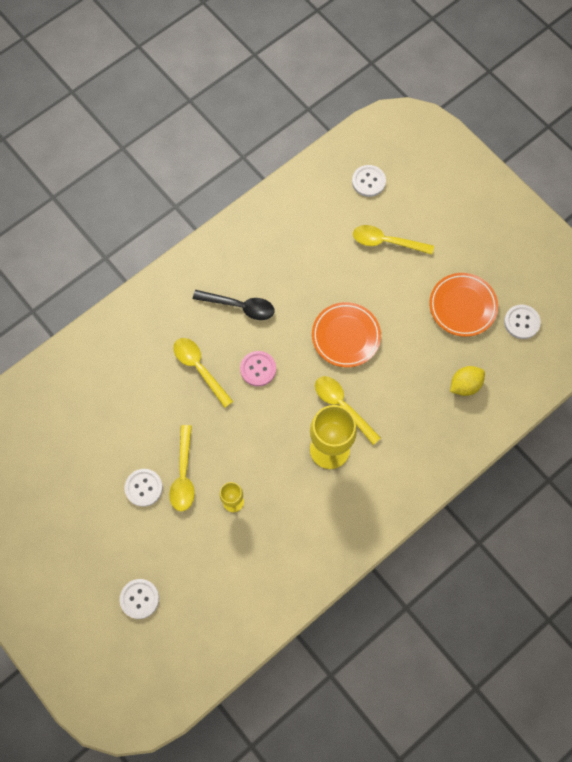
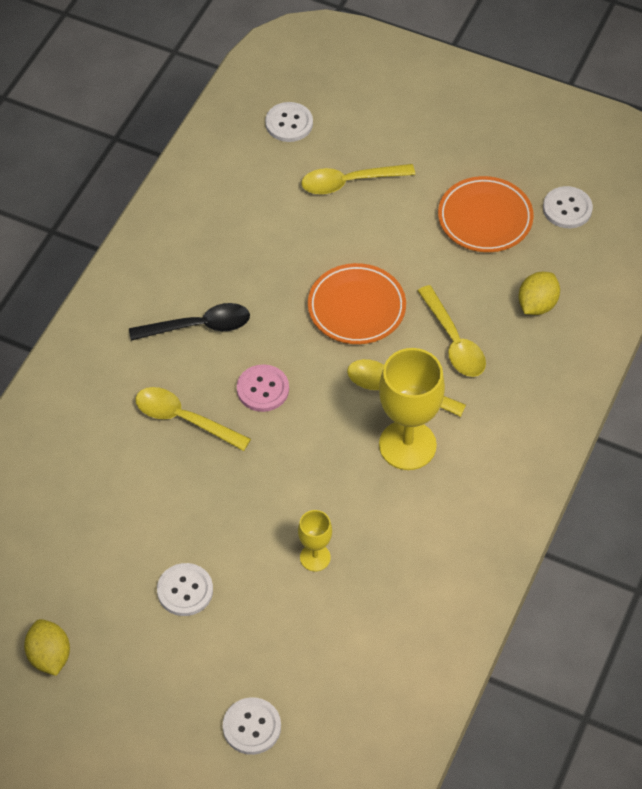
camera: 25 degrees left, 15 degrees down
yellow spoon [169,425,195,511] -> yellow spoon moved to [417,285,486,377]
none -> yellow lemon [24,619,70,676]

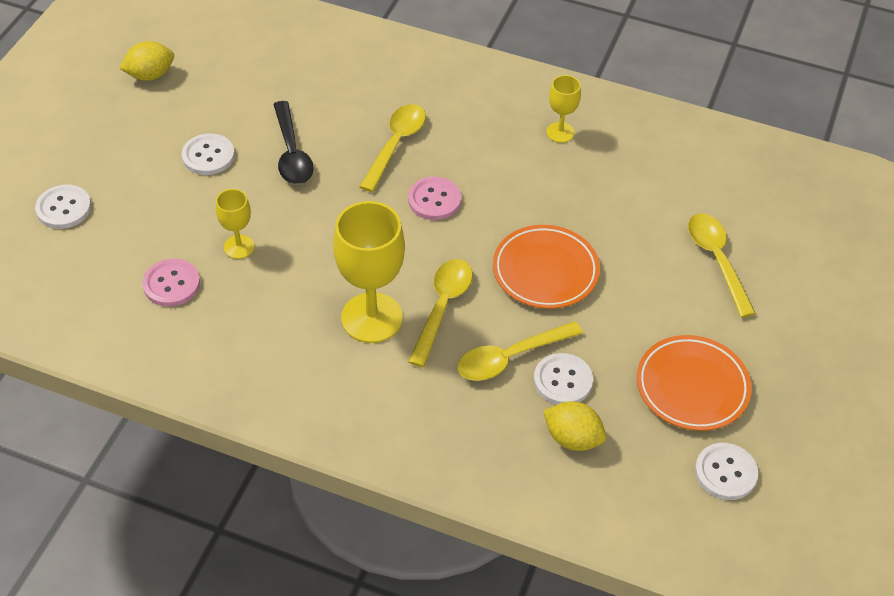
camera: 85 degrees right, 5 degrees down
black spoon [129,303,250,341] -> black spoon moved to [273,101,314,184]
white button [265,102,313,142] -> white button moved to [534,353,593,405]
none -> pink button [142,259,200,307]
none -> yellow goblet [546,75,581,143]

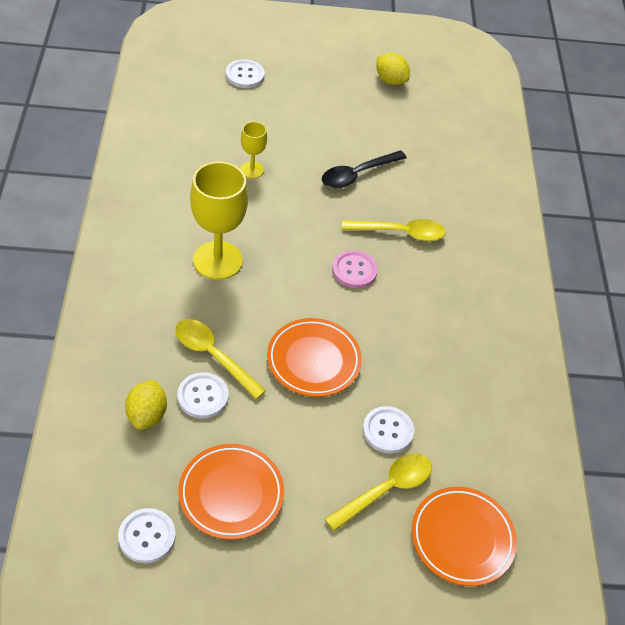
camera: 65 degrees right, 0 degrees up
pink button [142,259,200,307] -> none
white button [182,133,235,175] -> white button moved to [363,406,414,454]
yellow spoon [408,259,473,367] -> none
yellow goblet [546,75,581,143] -> none
none -> orange plate [411,487,517,586]

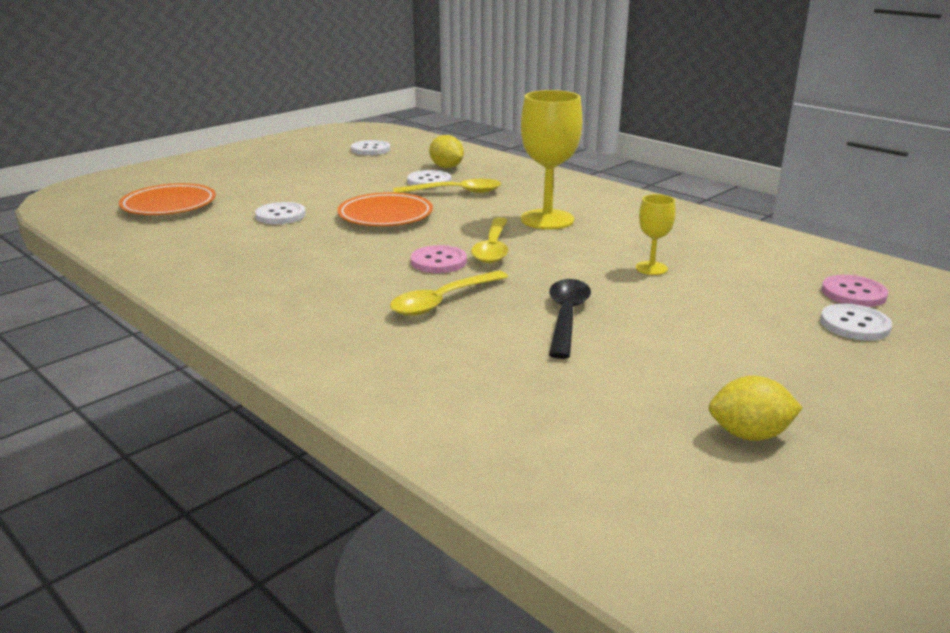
camera: 140 degrees right, 25 degrees down
orange plate [179,444,284,540] -> none
yellow spoon [325,453,432,531] -> yellow spoon moved to [471,217,508,264]
none -> pink button [821,275,888,307]

